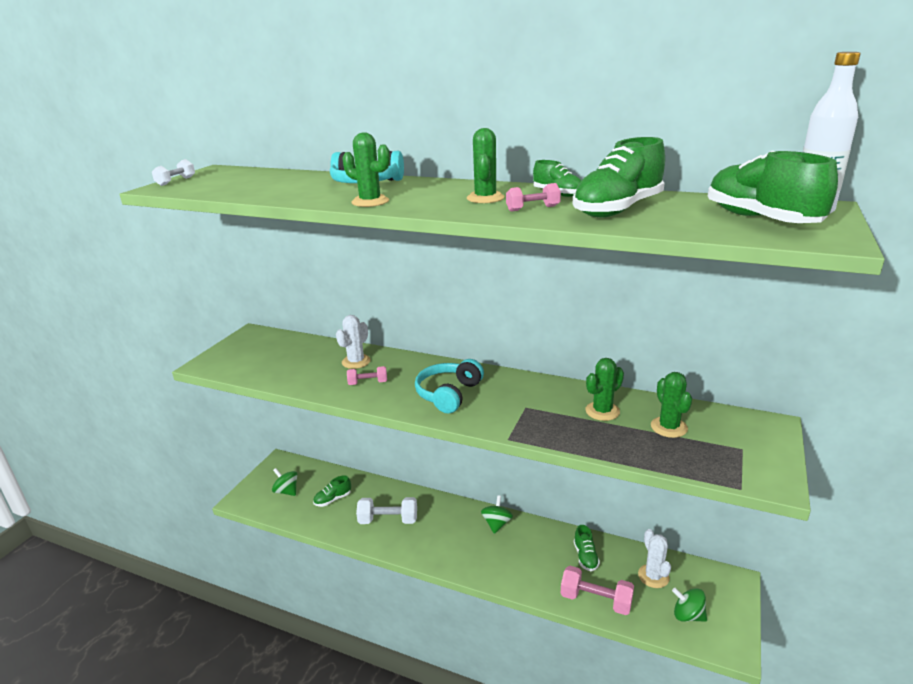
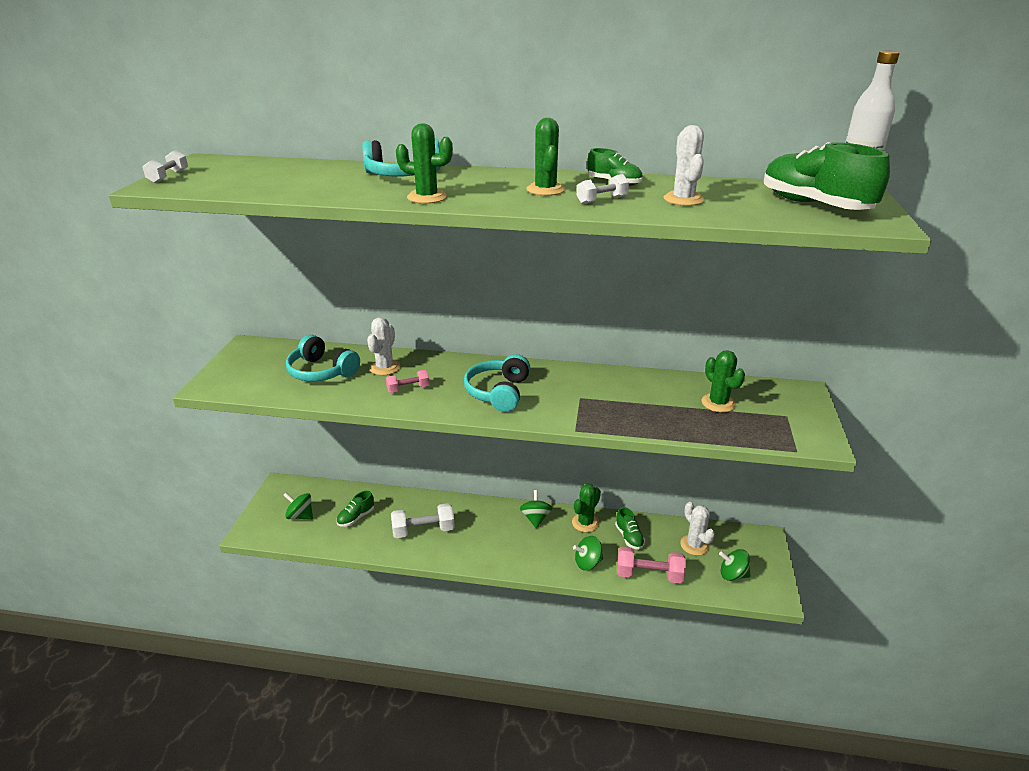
camera: 15 degrees left, 5 degrees up
pink dumbbell [506,183,561,212] -> white dumbbell [577,174,629,204]
green shoe [573,137,665,218] -> white cactus [663,125,704,206]
green cactus [585,358,624,421] -> green cactus moved to [572,484,601,532]
none -> turquoise headphones [286,335,360,382]
none -> green spinning top [573,536,603,571]

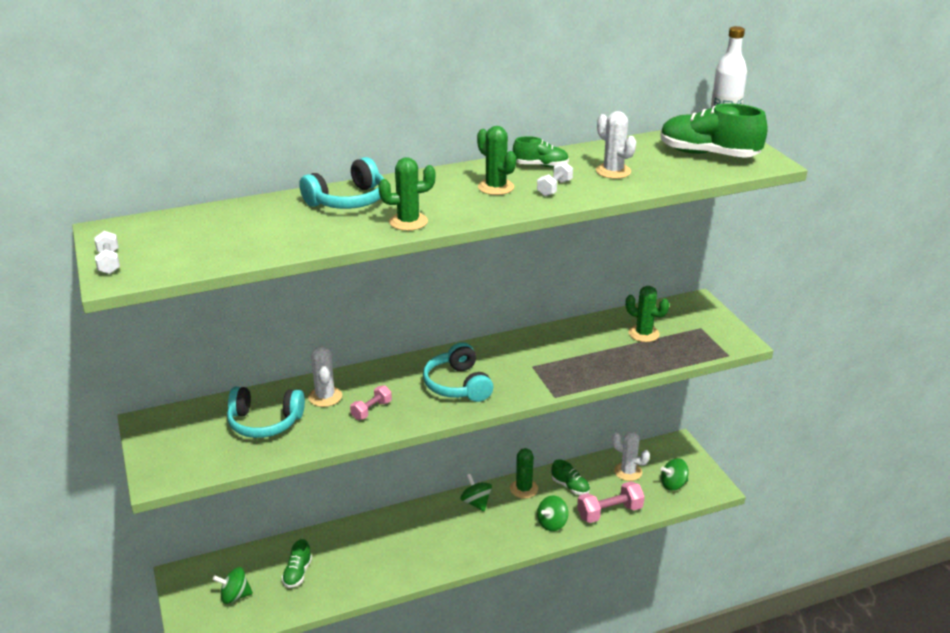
camera: 30 degrees left, 0 degrees up
white dumbbell [391,503,455,538] -> none

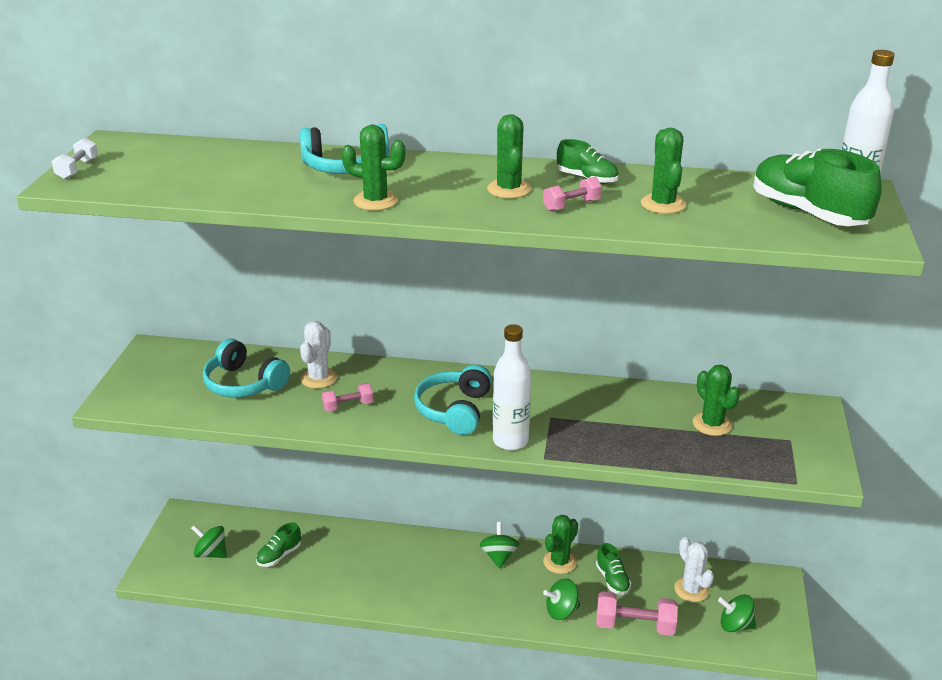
camera: 30 degrees right, 0 degrees up
white dumbbell [537,162,573,196] -> pink dumbbell [543,177,602,211]
white cactus [596,111,636,179] -> green cactus [641,128,686,214]
none -> white bottle [493,324,531,450]

